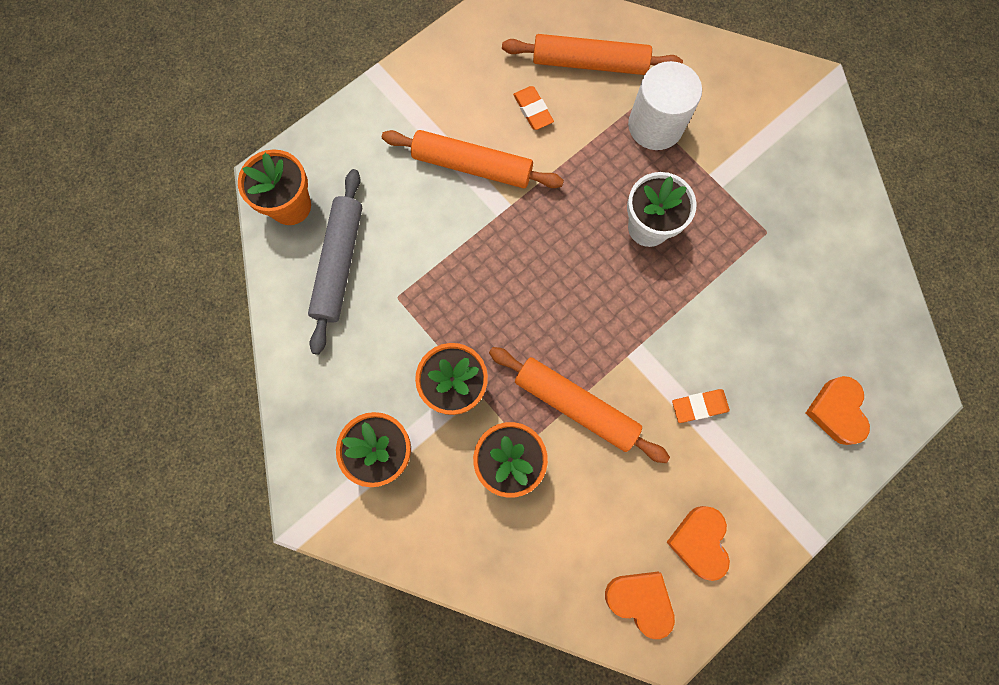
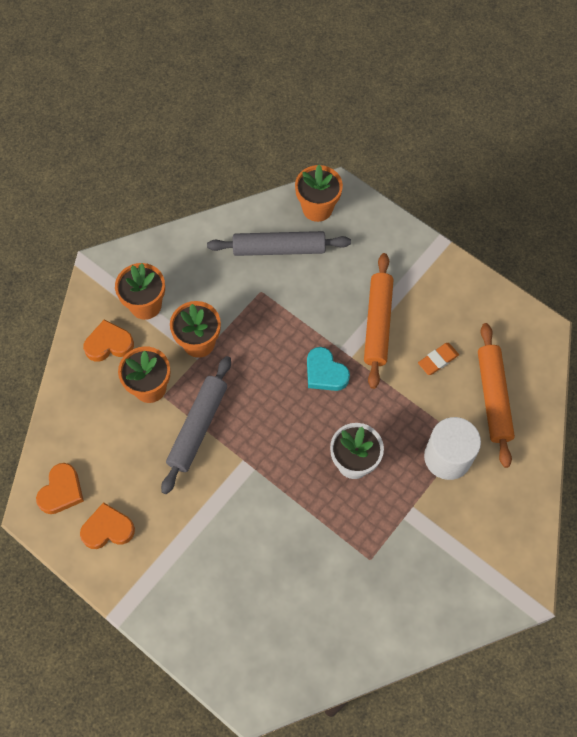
camera: 80 degrees right, 10 degrees down
orange rolling pin [489,347,670,463] -> grey rolling pin [161,356,231,494]
orange eraser [672,389,730,423] -> none
orange heart [806,376,870,445] -> orange heart moved to [83,320,134,362]
none -> turquoise heart [307,347,350,391]

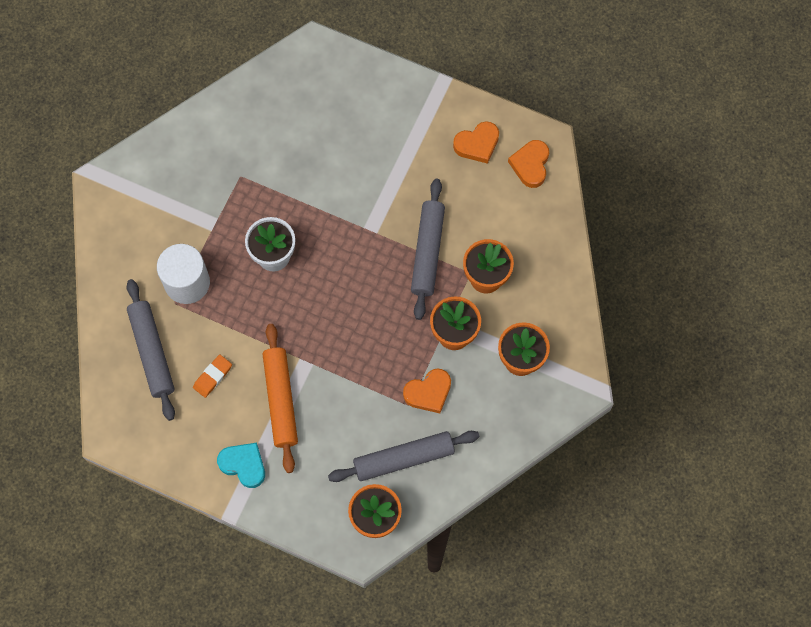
camera: 165 degrees right, 5 degrees up
orange heart [83,320,134,362] -> orange heart moved to [403,369,451,413]
turquoise heart [307,347,350,391] -> turquoise heart moved to [217,443,265,488]
orange rolling pin [478,323,515,468] -> grey rolling pin [127,279,175,421]

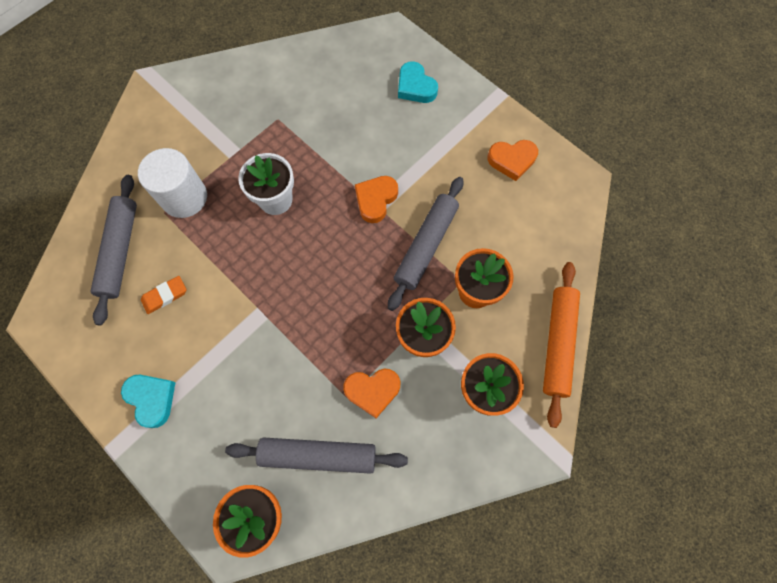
camera: 20 degrees right, 0 degrees up
orange rolling pin [262,324,298,473] -> orange rolling pin moved to [543,262,580,428]
orange heart [508,140,549,188] -> orange heart moved to [355,176,398,223]
none -> turquoise heart [398,61,438,103]

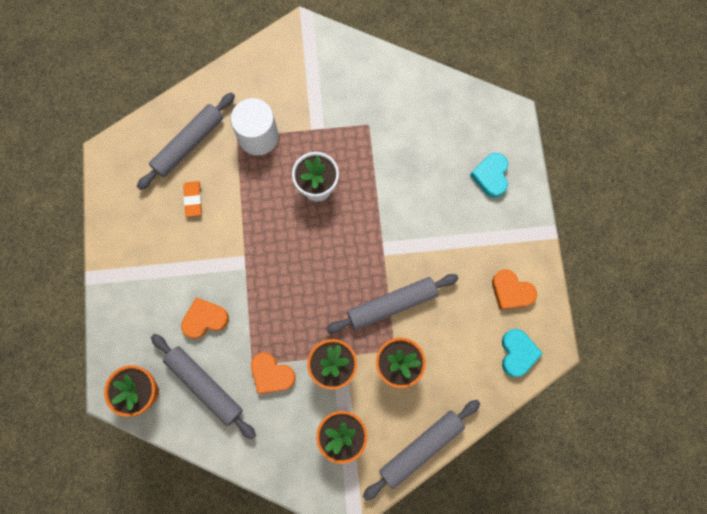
camera: 40 degrees right, 5 degrees up
turquoise heart [121,375,176,428] -> turquoise heart moved to [502,329,543,377]
orange eraser [141,276,186,314] -> orange eraser turned 75 degrees clockwise [183,181,202,217]
orange heart [355,176,398,223] -> orange heart moved to [181,297,229,339]
orange rolling pin [543,262,580,428] -> grey rolling pin [363,400,480,500]

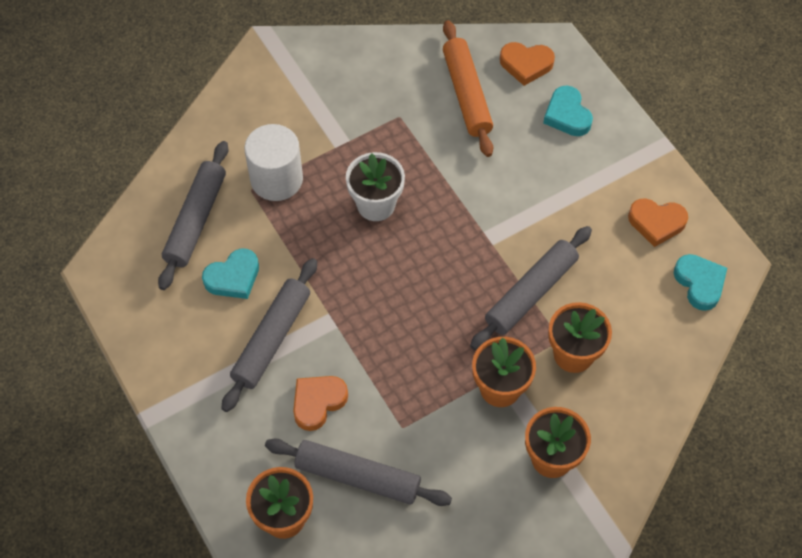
camera: 25 degrees left, 15 degrees down
orange eraser [183,181,202,217] -> turquoise heart [202,249,259,299]
orange heart [251,352,296,394] -> orange heart moved to [500,42,555,86]
grey rolling pin [363,400,480,500] -> grey rolling pin moved to [221,258,317,412]
none -> orange rolling pin [443,20,493,157]

